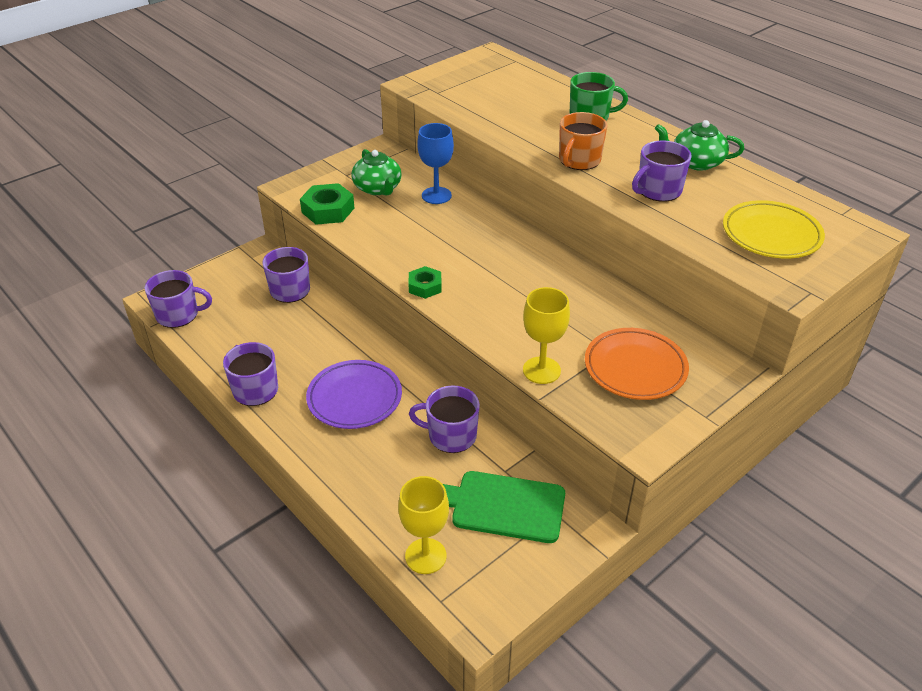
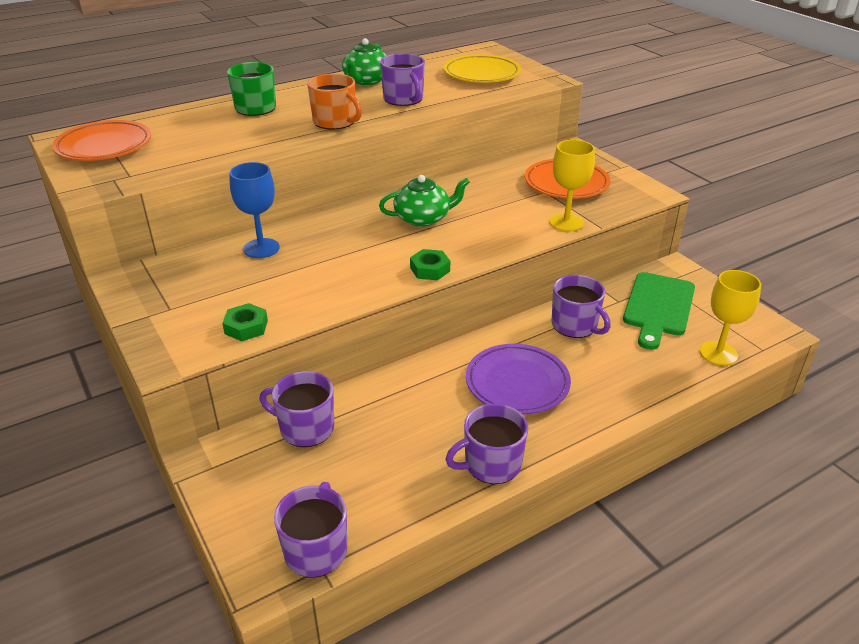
camera: 80 degrees left, 5 degrees down
green nut [300,183,354,225] -> green nut [222,303,268,341], size x0.64
green teapot [352,149,402,195] -> green teapot moved to [379,175,470,227]
purple mug [409,385,480,453] -> purple mug turned 60 degrees counterclockwise [552,275,611,338]
none -> orange plate [52,120,151,161]

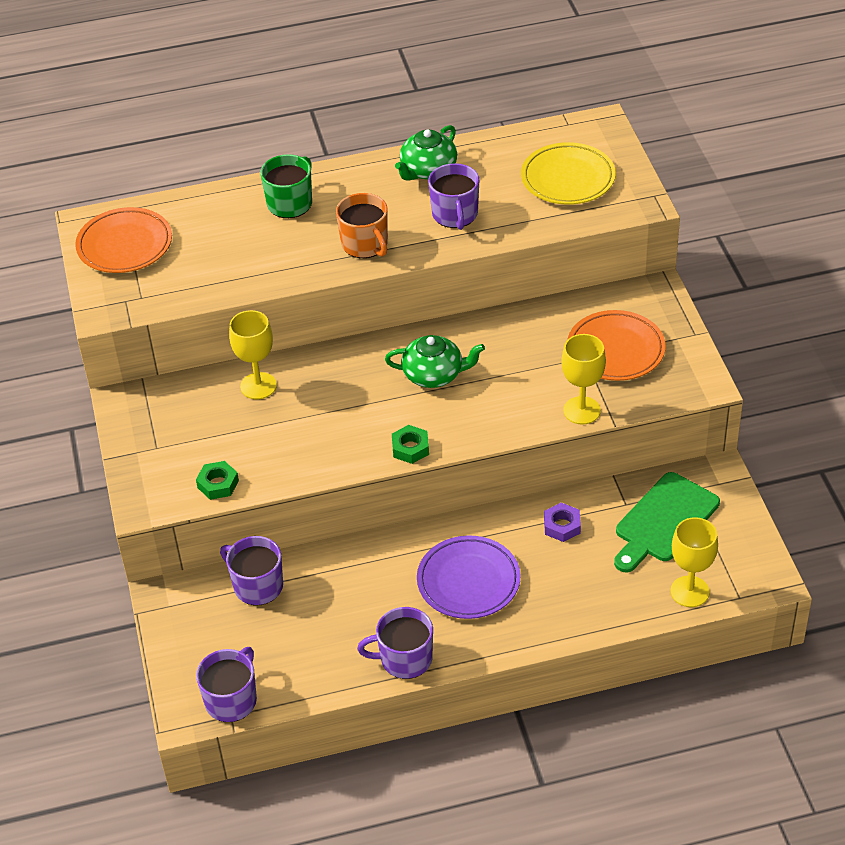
camera: 20 degrees right, 10 degrees up
blue goblet [230,162,280,258] -> yellow goblet [229,310,277,399]
purple mug [552,275,611,338] -> purple nut [544,502,581,542]

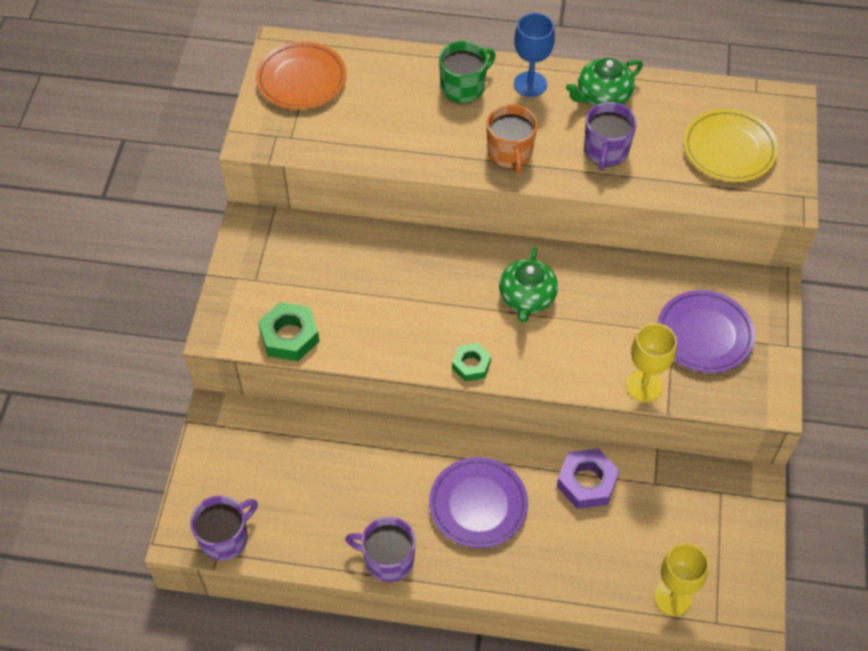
camera: 20 degrees right, 10 degrees up
green nut [196,461,239,500] -> green nut [258,302,320,361], size x1.57
purple mug [220,536,283,606] -> none
yellow goblet [229,310,277,399] -> none
green teapot [385,335,485,388] -> green teapot turned 75 degrees clockwise [499,246,558,323]
purple nut [544,502,581,542] -> purple nut [557,448,619,509], size x1.57
orange plate [567,310,666,381] -> purple plate [658,290,755,373]
green cutting board [614,472,720,572] -> none
none -> blue goblet [514,13,555,97]

